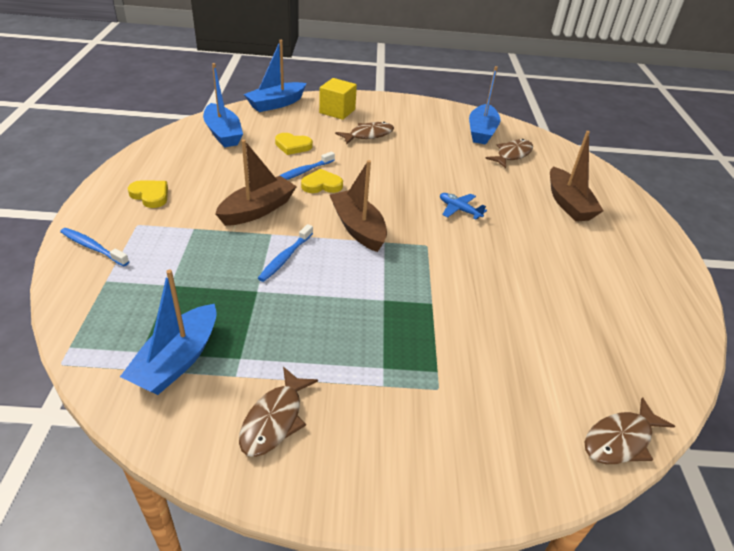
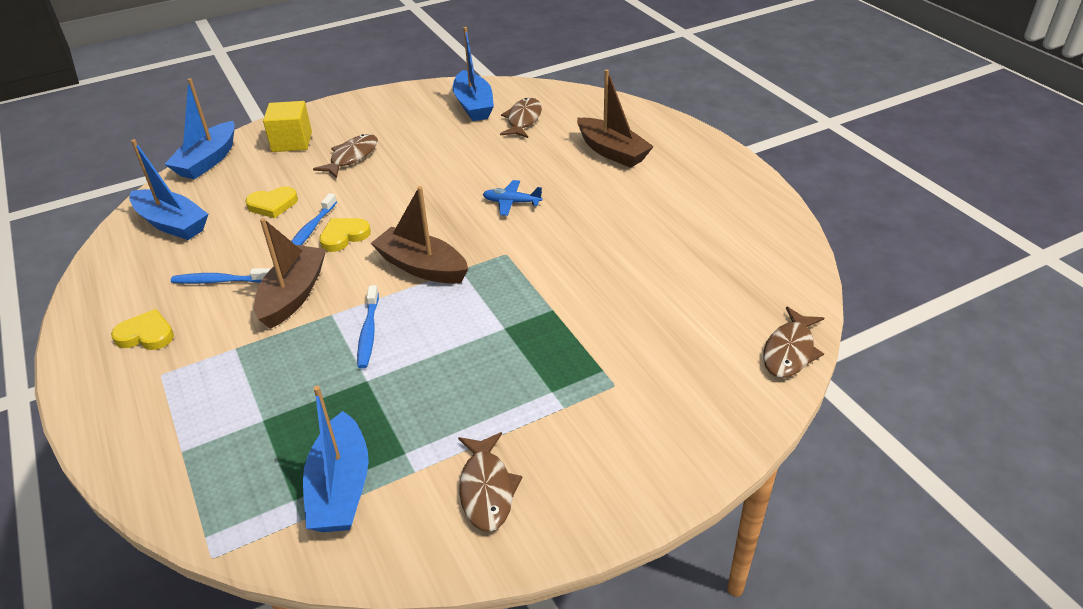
camera: 25 degrees left, 0 degrees up
blue toothbrush [60,228,129,266] -> blue toothbrush moved to [171,268,270,284]

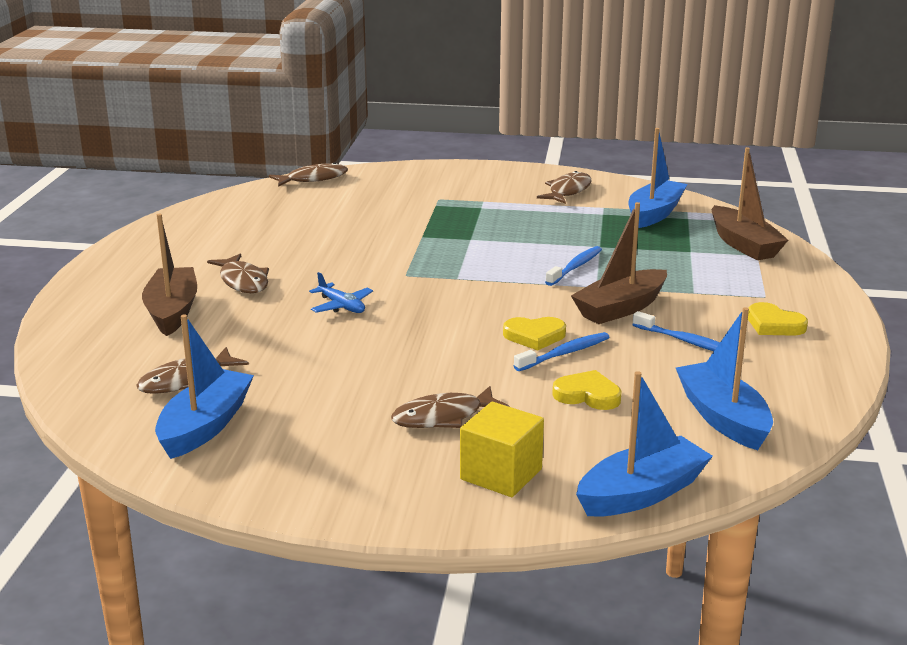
camera: 145 degrees left, 15 degrees down
brown boat [371,186,468,284] -> brown boat moved to [712,147,788,260]
none -> brown fish [207,254,269,293]

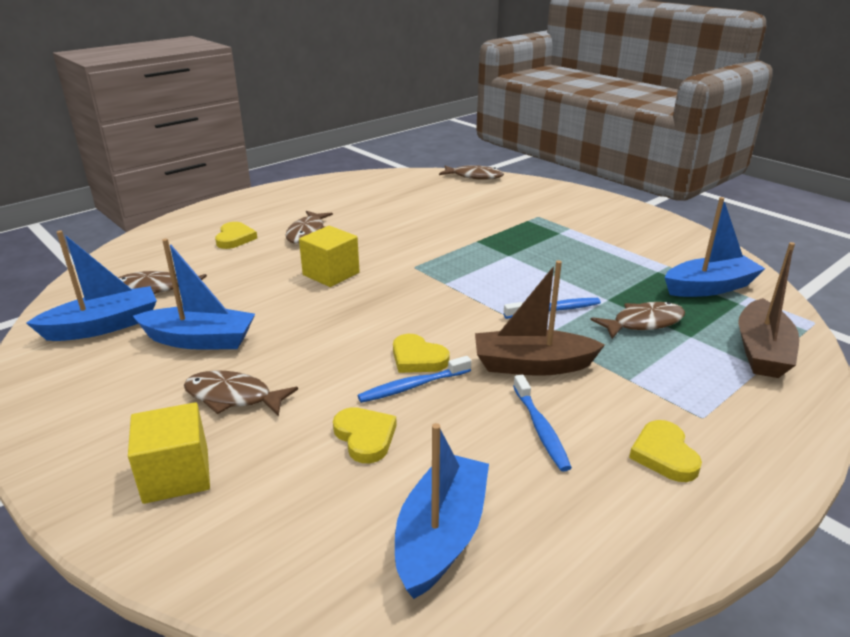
camera: 40 degrees right, 5 degrees up
brown boat [142,214,197,336] -> yellow heart [215,222,257,249]
blue plane [309,272,373,313] -> yellow cube [299,226,360,287]
blue toothbrush [514,332,609,371] -> blue toothbrush turned 150 degrees clockwise [358,356,471,403]
brown fish [537,171,592,204] -> brown fish moved to [590,302,685,339]
blue boat [576,371,713,517] -> blue boat moved to [133,239,255,350]

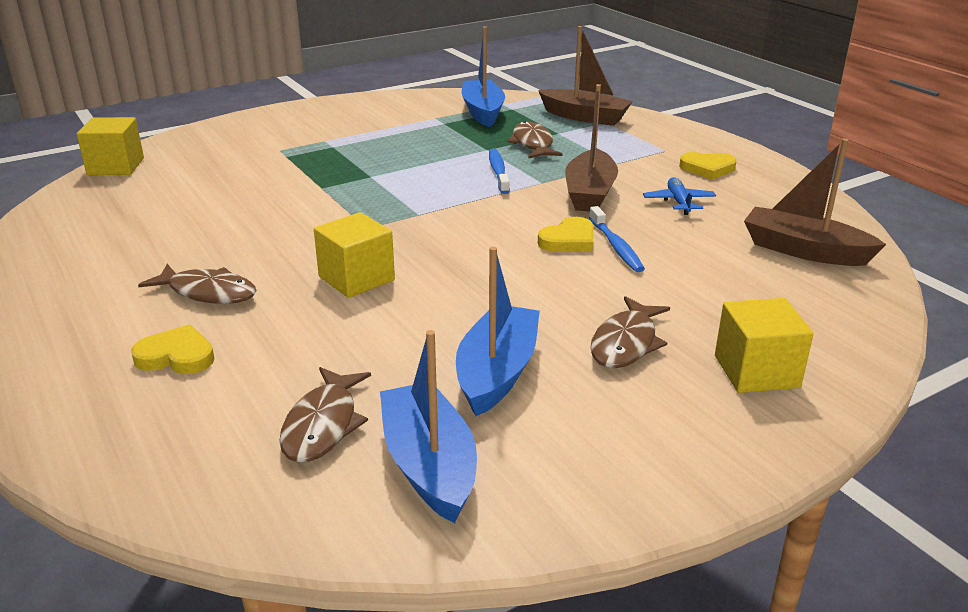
camera: 80 degrees left, 0 degrees up
yellow heart [333,407,397,463] -> none
blue boat [395,423,489,599] -> brown boat [744,139,886,266]
brown fish [439,165,504,180] -> yellow cube [77,117,144,175]
blue toothbrush [513,375,572,472] -> blue plane [643,177,716,215]

